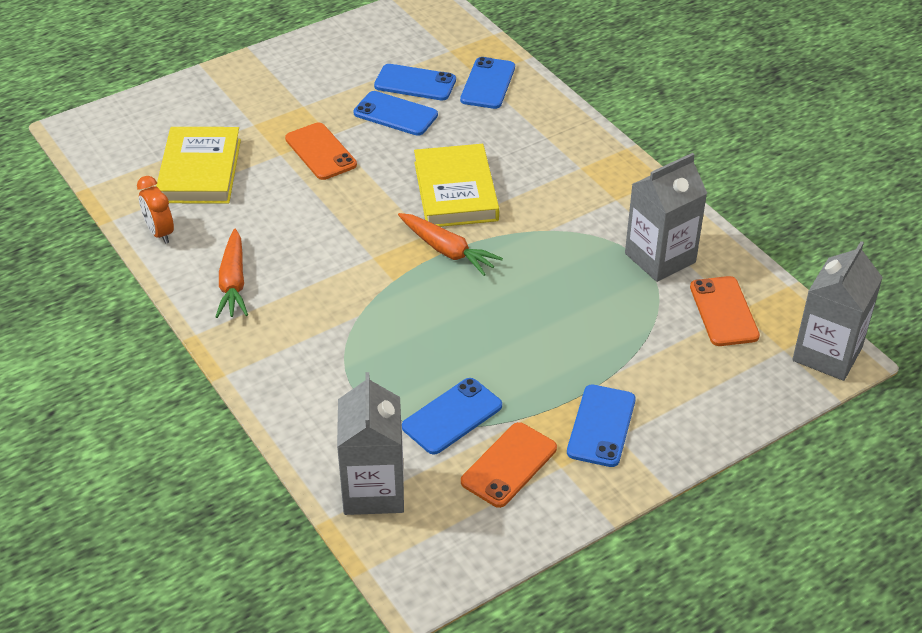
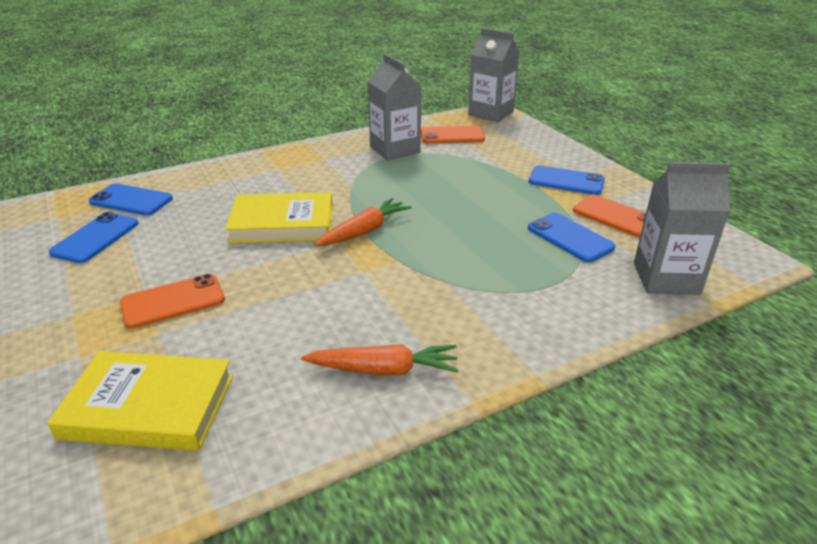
camera: 85 degrees left, 10 degrees down
orange clock [137,176,174,244] -> none
blue phone [353,91,438,136] -> none

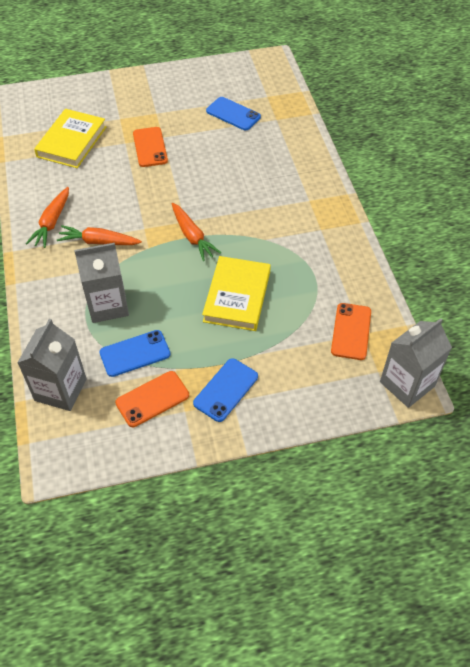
camera: 105 degrees right, 20 degrees up
blue phone [89,184,173,215] -> none
yellow book [225,192,333,243] -> yellow book moved to [202,256,271,331]
grey carton [368,53,421,160] -> grey carton moved to [74,243,129,323]
none -> orange carrot [57,225,142,245]

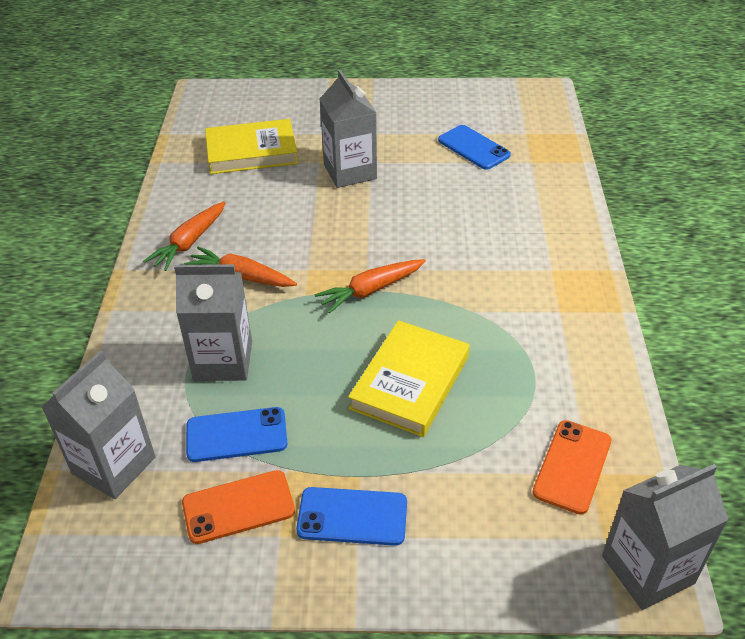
camera: 15 degrees right, 10 degrees down
yellow book [34,109,106,168] -> yellow book turned 45 degrees clockwise [205,119,298,174]
orange phone [133,127,168,167] -> grey carton [320,70,377,188]
orange carrot [172,203,221,261] -> orange carrot turned 75 degrees clockwise [315,259,426,313]
blue phone [193,358,258,422] -> blue phone turned 45 degrees clockwise [296,487,407,546]

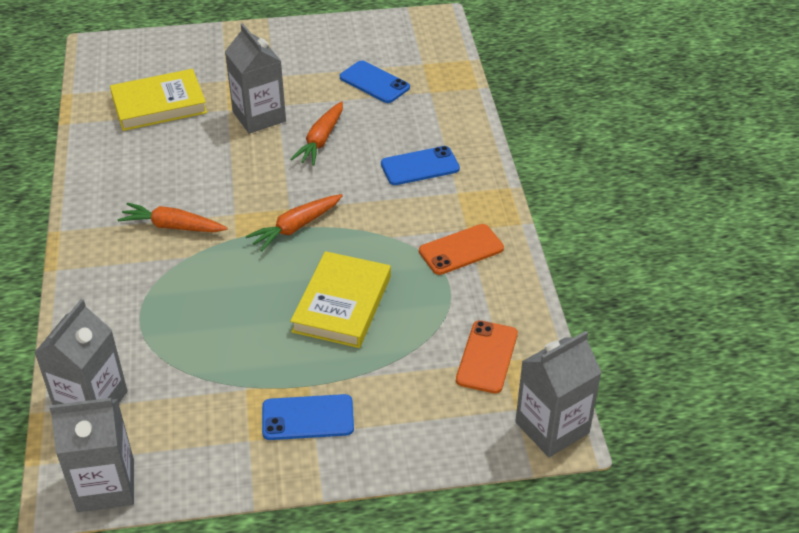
camera: 10 degrees left, 0 degrees up
orange carrot [143,201,226,271] -> orange carrot moved to [290,101,343,166]
grey carton [174,264,252,381] -> grey carton moved to [49,398,134,512]
orange phone [182,470,295,544] -> orange phone moved to [419,224,504,275]
blue phone [186,407,287,462] -> blue phone moved to [381,146,460,185]

